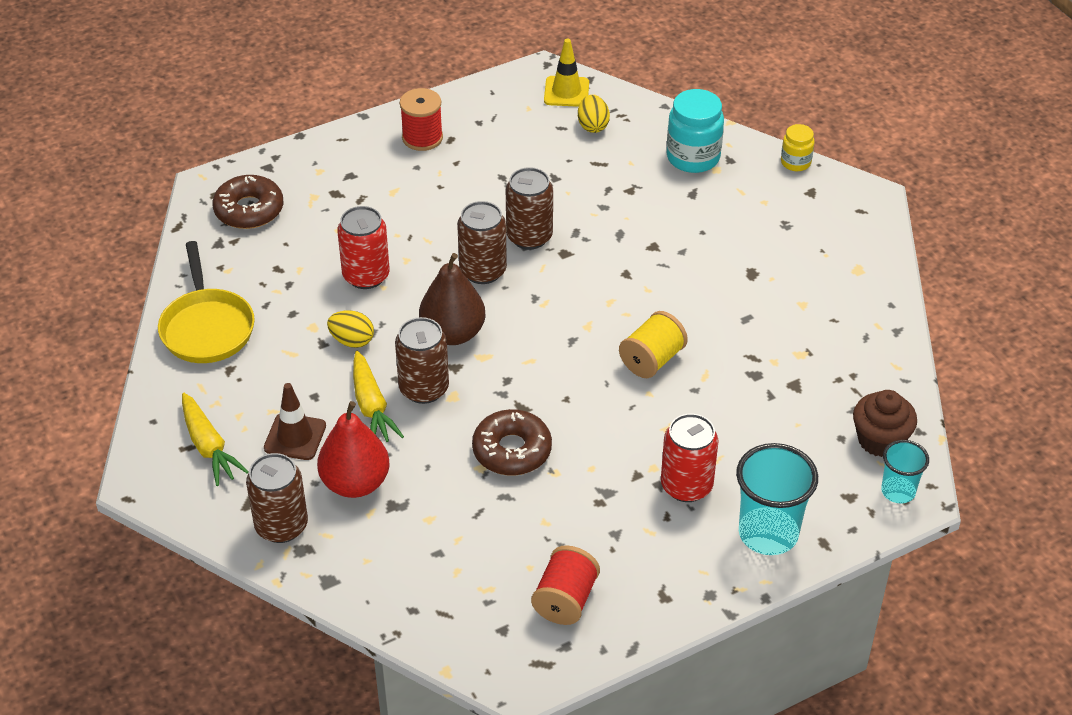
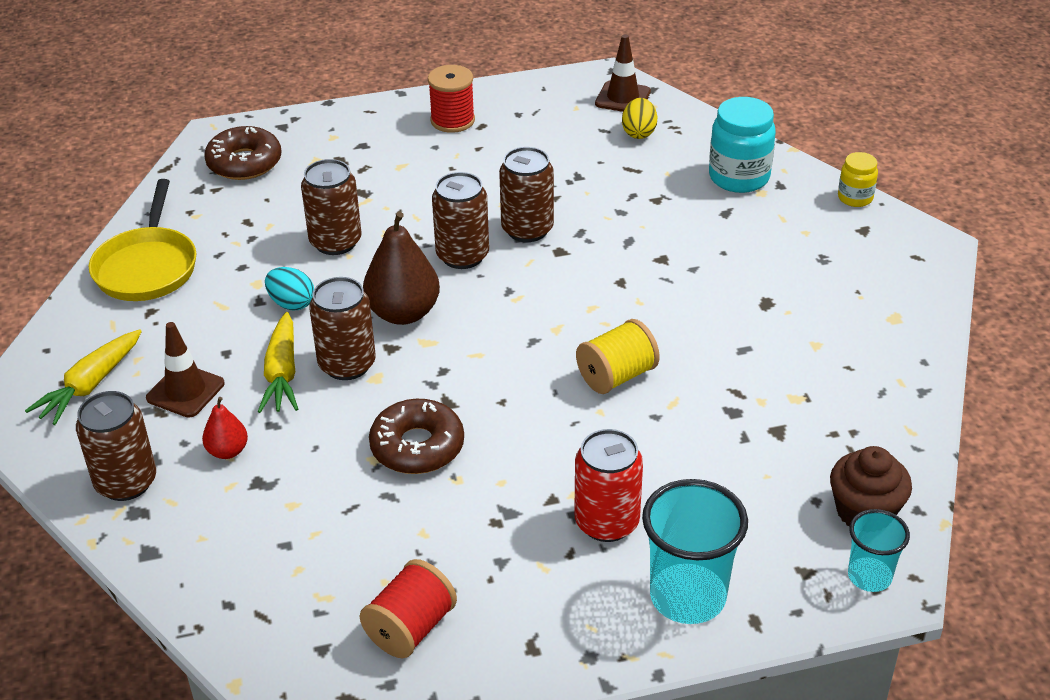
camera: 15 degrees right, 5 degrees down
yellow carrot [182,393,249,486] -> yellow carrot turned 45 degrees clockwise [25,329,142,425]
red pear [317,401,389,498] -> red pear [202,397,248,459], size x0.53
yellow egg [327,310,374,348] -> turquoise egg [265,267,314,310]
red can [337,206,390,289] -> brown can [301,159,362,255]
yellow traffic cone [544,39,589,107] -> brown traffic cone [595,35,651,112]

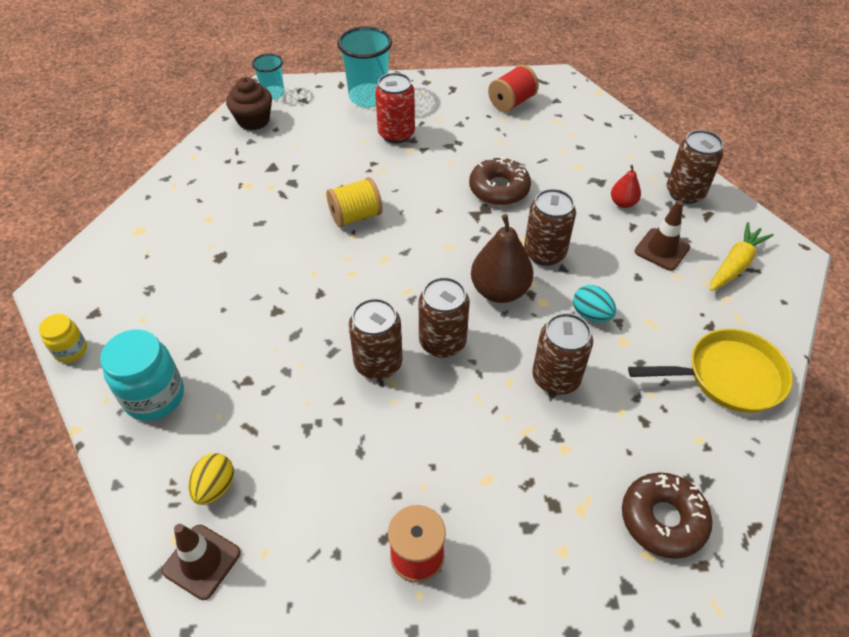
camera: 170 degrees left, 10 degrees up
yellow pan [89,179,197,301] -> yellow pan turned 75 degrees clockwise [628,329,793,413]
yellow carrot [258,312,298,413] -> none

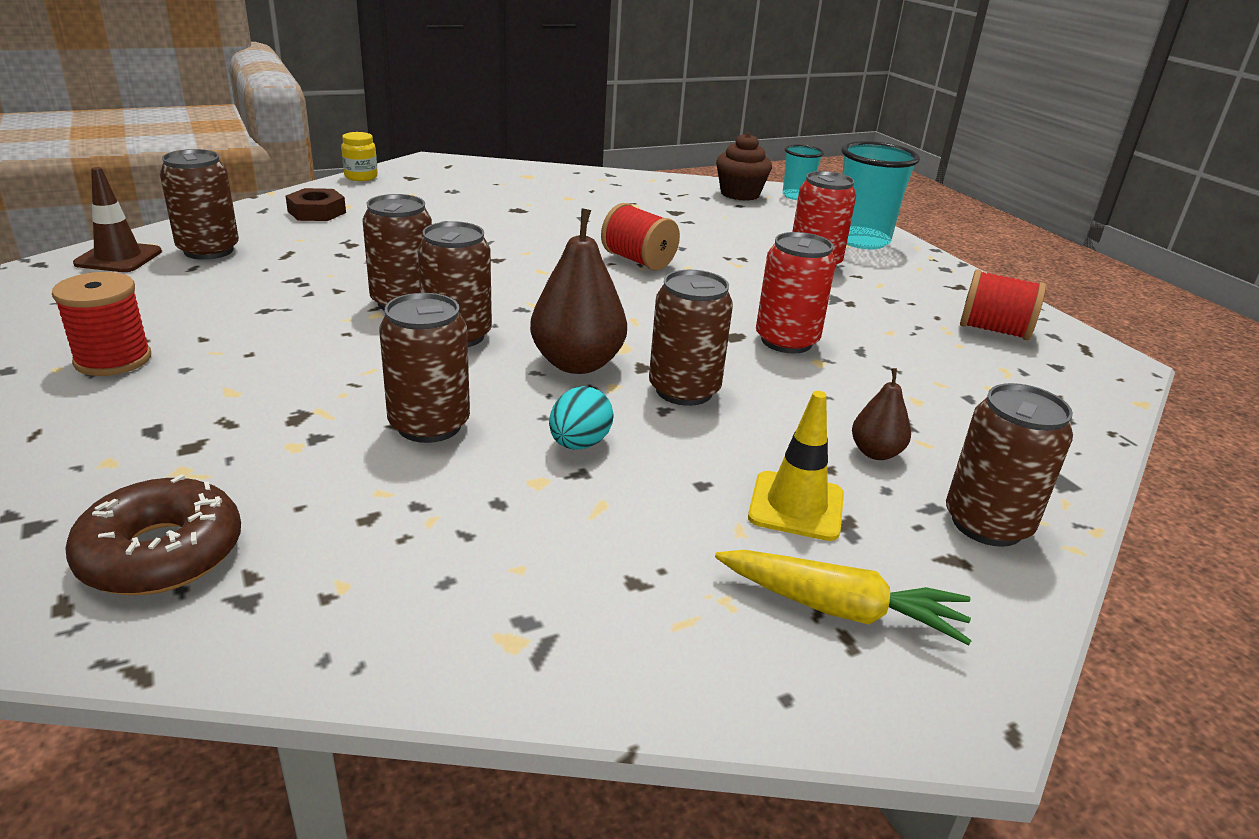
camera: 65 degrees right, 20 degrees down
turquoise jar [100,329,184,421] -> brown nut [286,188,346,221]
yellow egg [188,453,234,505] -> brown can [160,149,239,260]
yellow spool [326,177,383,227] -> red spool [601,203,680,270]
brown donut [469,157,531,205] -> red can [756,232,836,354]
red pear [611,165,641,208] -> brown pear [852,368,911,460]
yellow pan [628,329,793,413] -> none
brown traffic cone [635,200,690,271] -> yellow traffic cone [748,391,844,541]

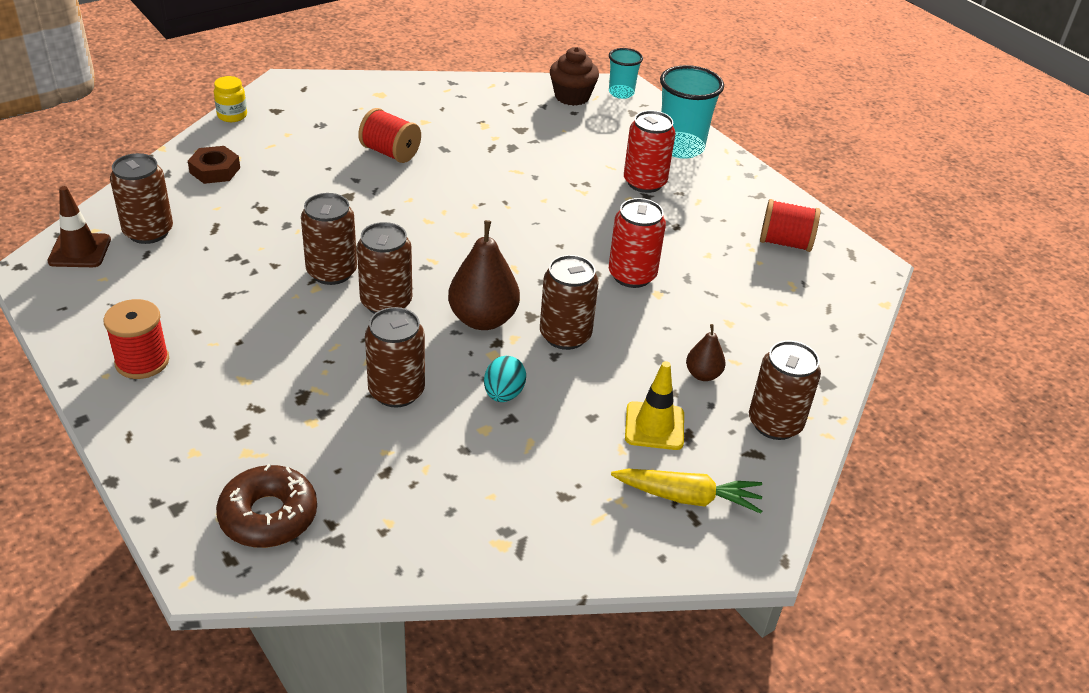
camera: 10 degrees left, 10 degrees up
red spool [601,203,680,270] -> red spool moved to [358,108,421,163]

